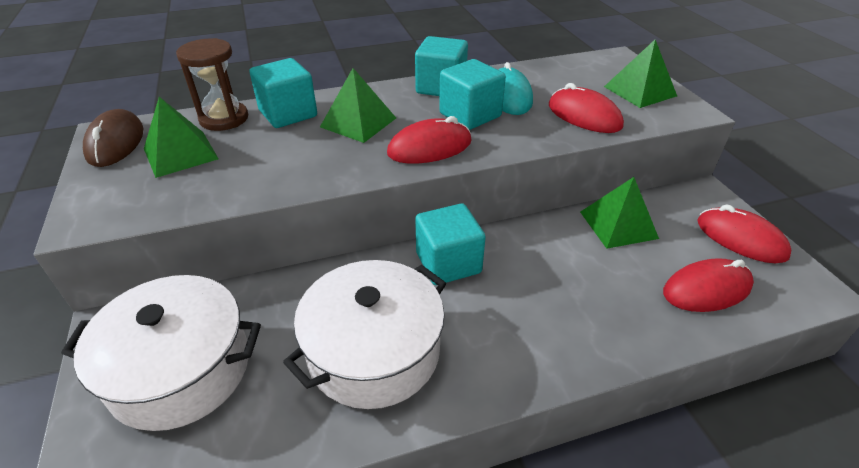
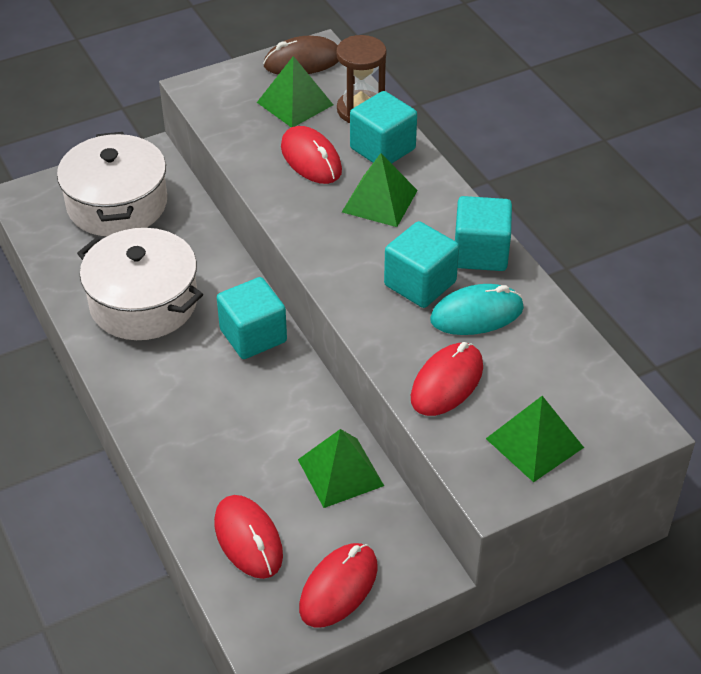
camera: 80 degrees right, 5 degrees up
red mouse [387,116,472,164] -> red mouse moved to [281,126,342,184]

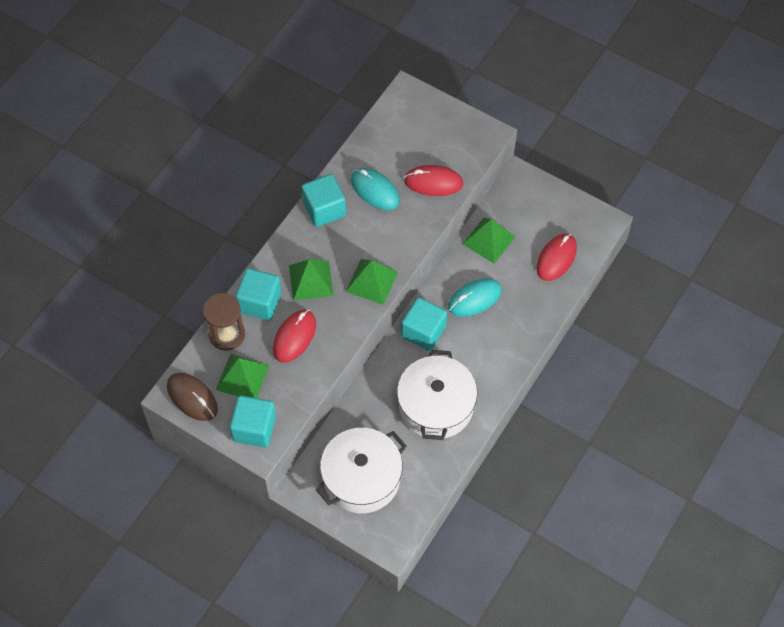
camera: 120 degrees left, 15 degrees up
red mouse [299,543,378,628] -> none
turquoise cube [384,221,459,308] -> turquoise cube moved to [230,396,276,447]
green pyramid [486,396,584,482] -> green pyramid moved to [346,259,398,305]
none -> turquoise mouse [448,278,502,317]

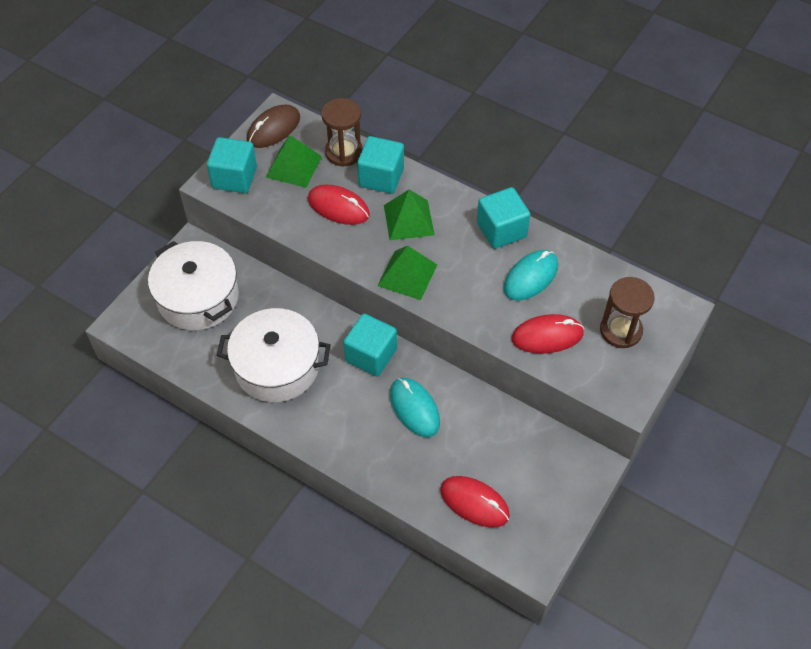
camera: 90 degrees right, 5 degrees down
red mouse [404,165,463,196] -> red mouse turned 75 degrees clockwise [512,314,584,354]
green pyramid [463,218,515,263] -> none
none -> brown hourglass [600,277,655,348]

